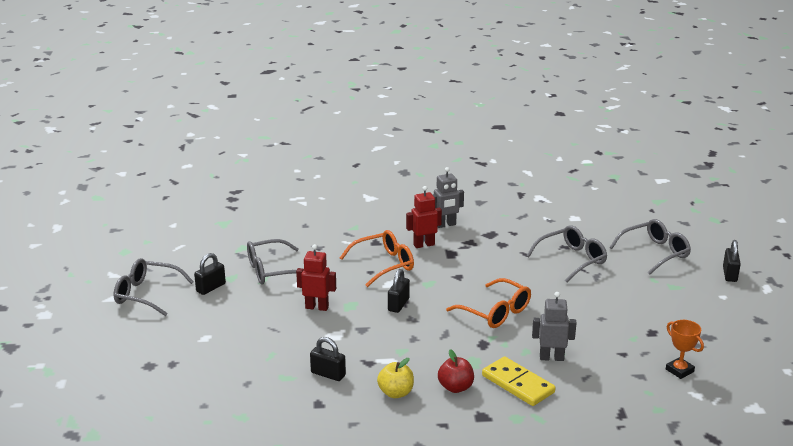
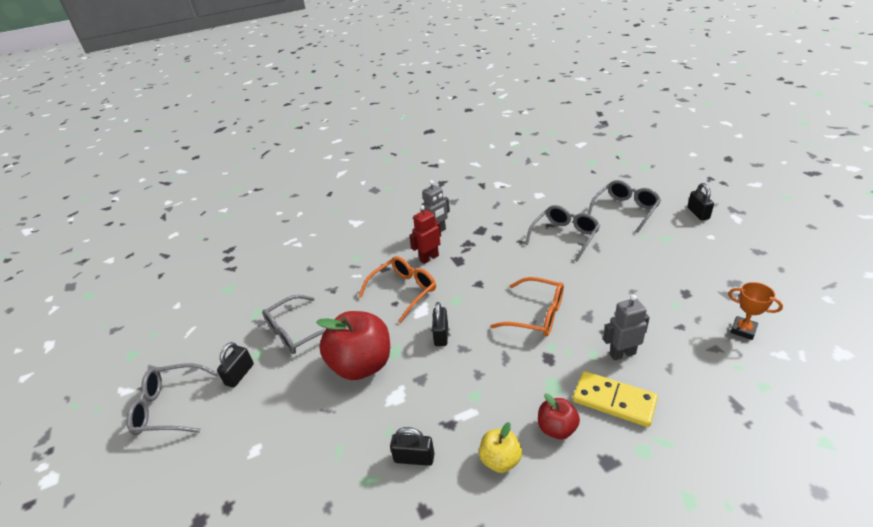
camera: 15 degrees left, 10 degrees up
red robot [296,244,336,311] -> red apple [316,311,390,380]

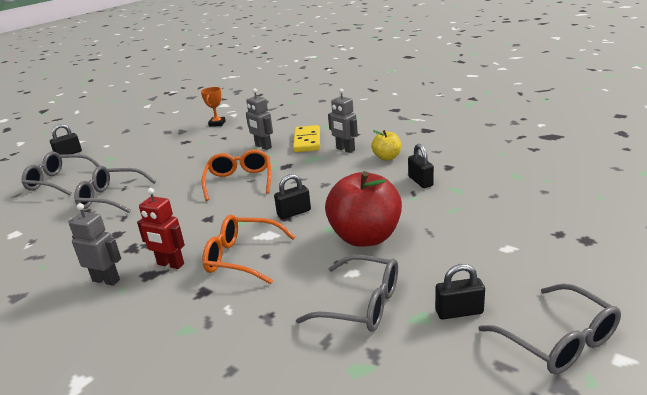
camera: 120 degrees left, 10 degrees down
red apple [538,393,580,439] -> grey robot [328,89,358,153]

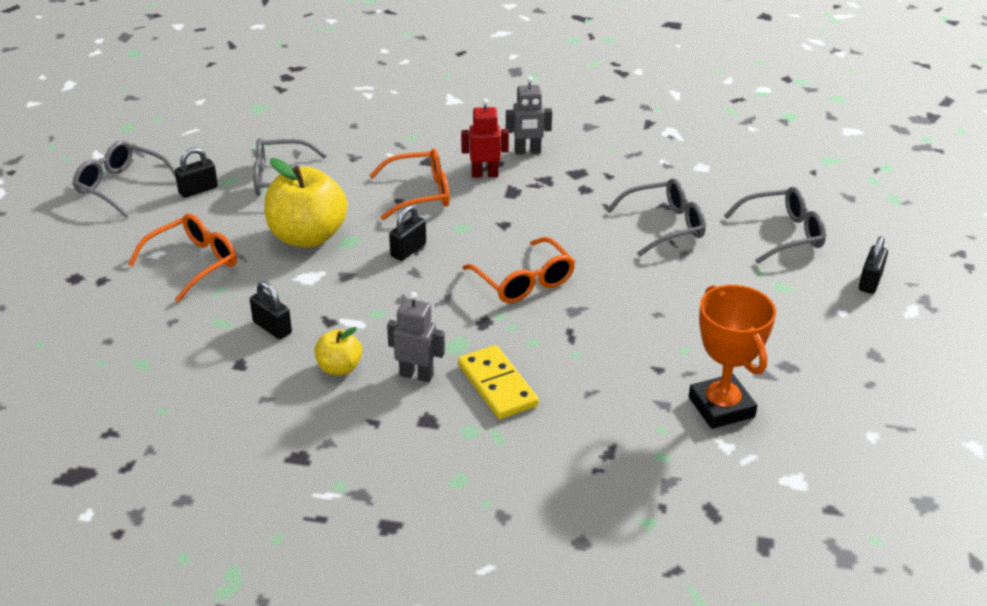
camera: 150 degrees right, 10 degrees up
orange trophy [201,87,226,127] -> orange trophy [689,285,776,429], size x1.81
grey robot [246,88,273,150] -> none
red apple [325,171,402,247] -> yellow apple [264,158,347,248]
none -> orange glasses [128,213,237,302]

